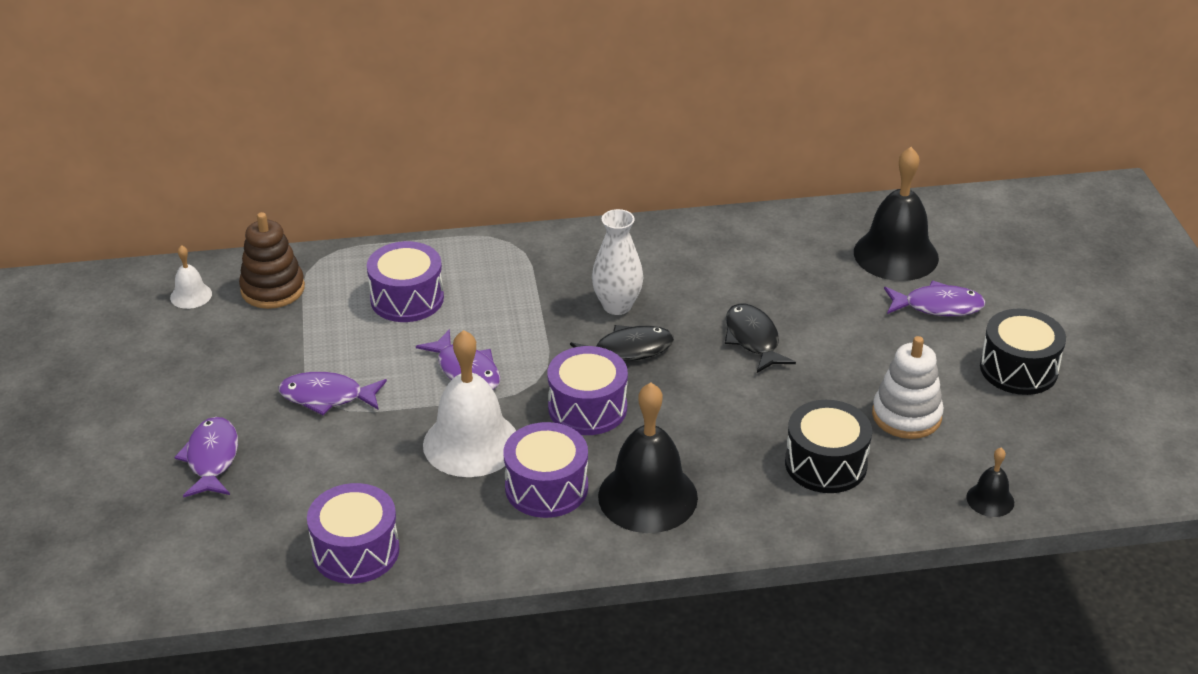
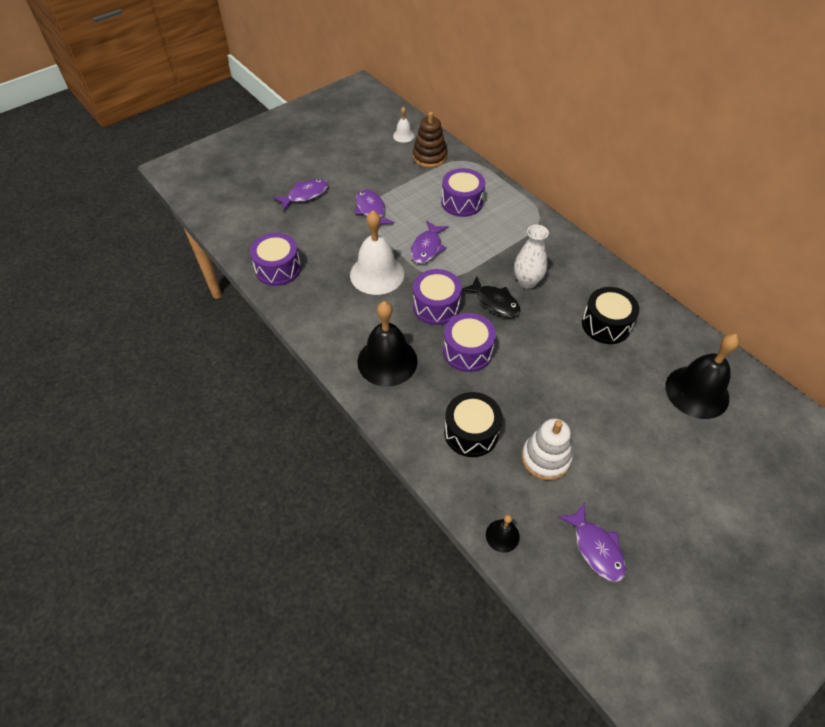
camera: 60 degrees right, 15 degrees up
purple drum [504,422,588,518] -> purple drum moved to [443,313,496,372]
black fish [725,303,796,373] -> none
purple fish [884,280,986,316] -> purple fish moved to [558,503,626,582]
black drum [980,309,1066,395] -> black drum moved to [582,287,639,344]

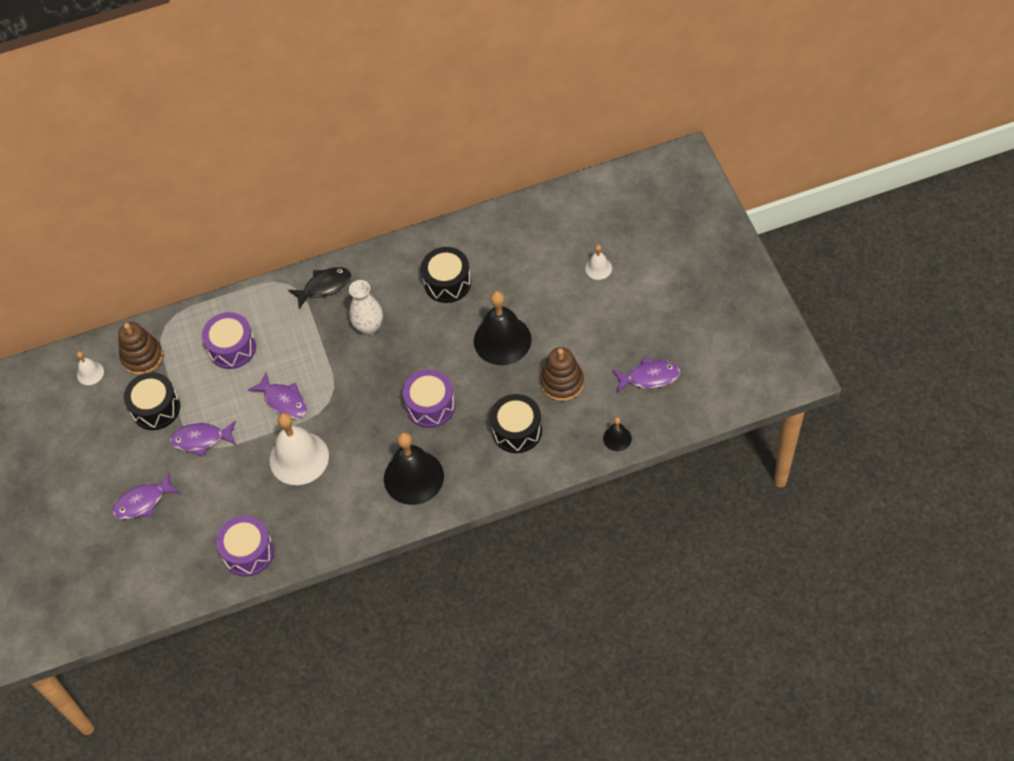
camera: 65 degrees left, 5 degrees up
purple fish [273,179,329,211] -> purple fish turned 105 degrees counterclockwise [112,472,181,519]
purple drum [413,269,462,325] -> none
black fish [462,276,521,318] -> black fish moved to [288,267,351,309]
white stacking toy [522,419,573,480] -> brown stacking toy [540,347,584,401]
black bell [665,333,740,419] -> black bell moved to [474,291,532,365]
none -> black drum [124,372,180,430]
none -> white bell [585,245,612,280]

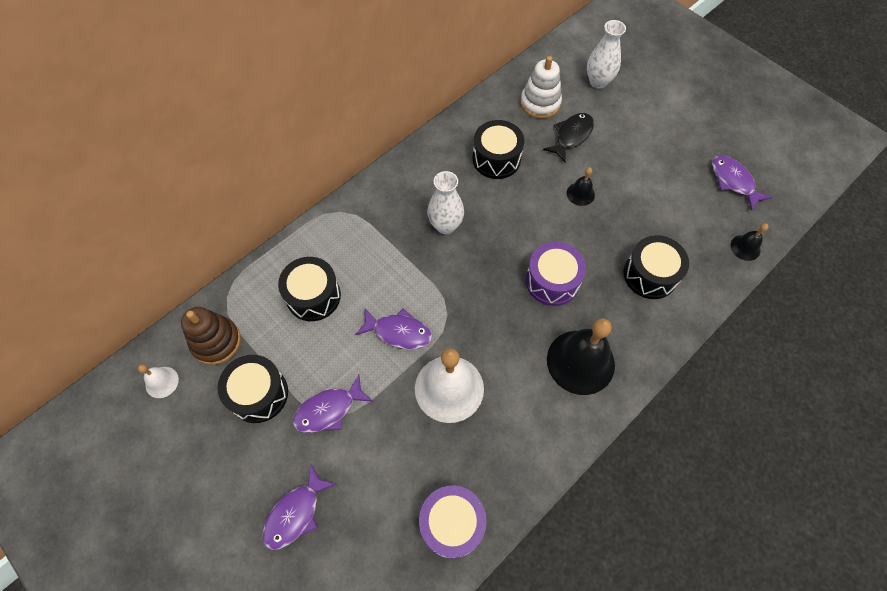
camera: 30 degrees left, 5 degrees up
purple drum [202,312,256,369] -> black drum [278,257,341,321]
black fish [288,267,351,309] -> black fish moved to [543,113,594,162]
black bell [474,291,532,365] -> black bell [567,167,595,206], size x0.47
brown stacking toy [540,347,584,401] -> none
white bell [585,245,612,280] -> none
purple fish [612,357,680,393] -> purple fish turned 90 degrees counterclockwise [712,155,772,211]
none -> white stacking toy [520,56,562,119]
none -> white vase [587,20,626,89]

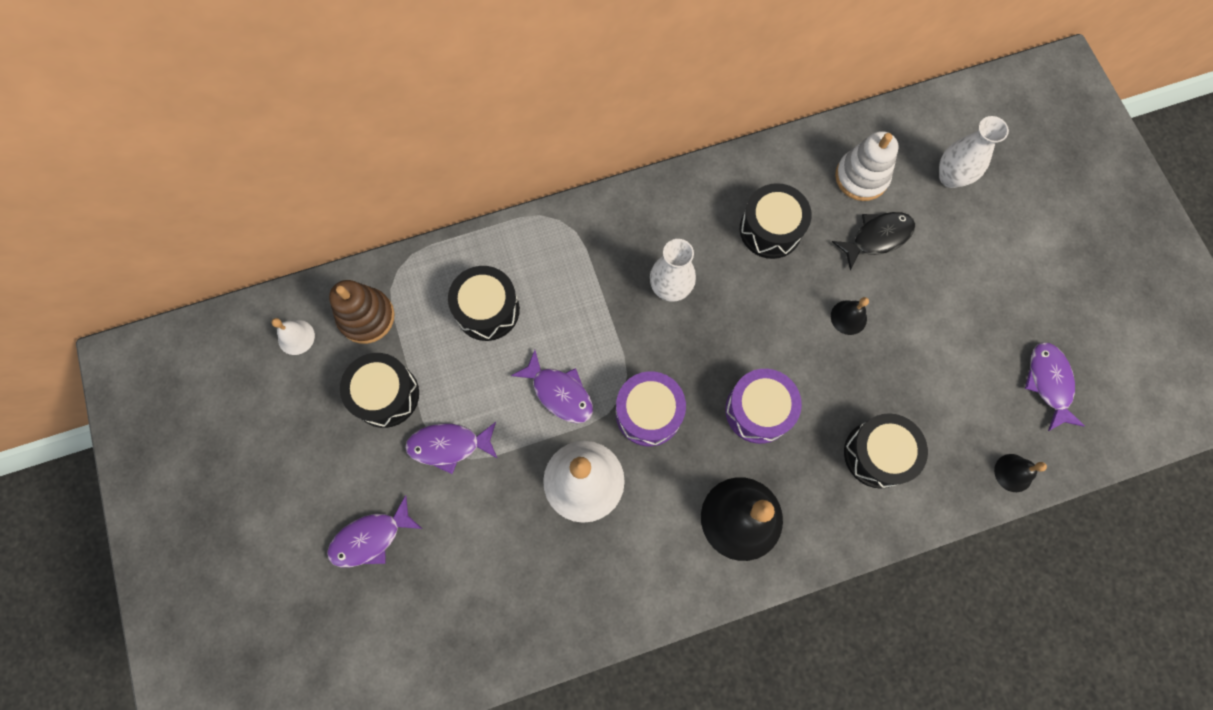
camera: 25 degrees right, 10 degrees up
purple drum [419,485,487,559] -> purple drum moved to [616,371,686,446]

